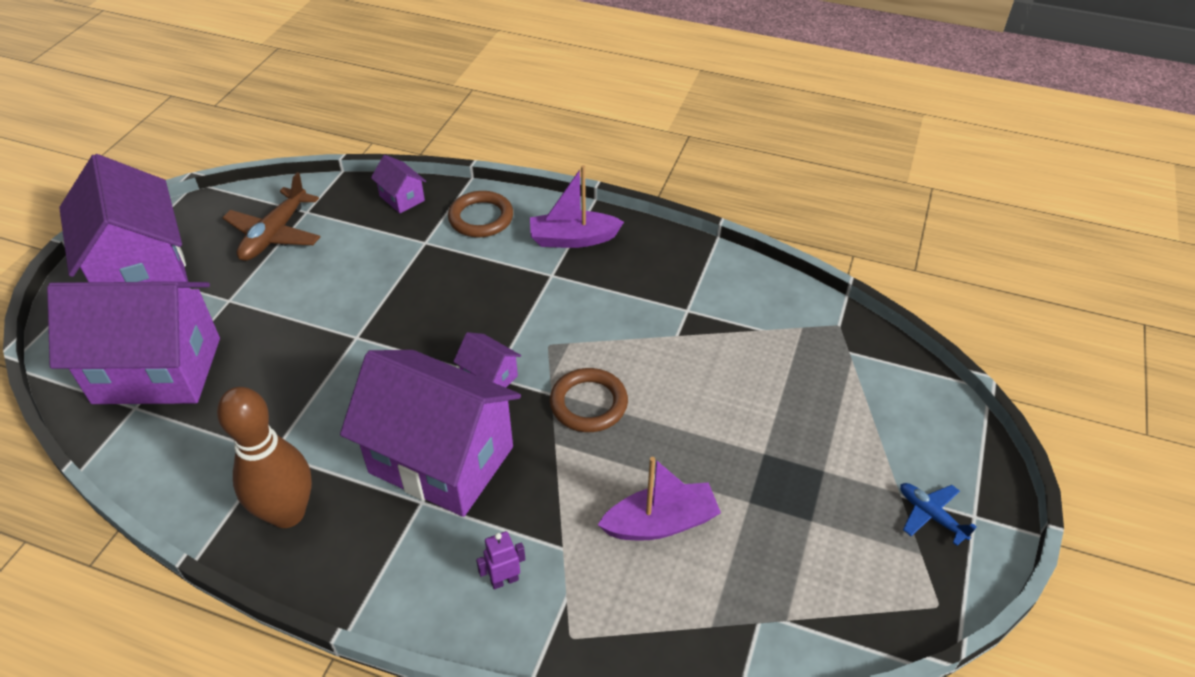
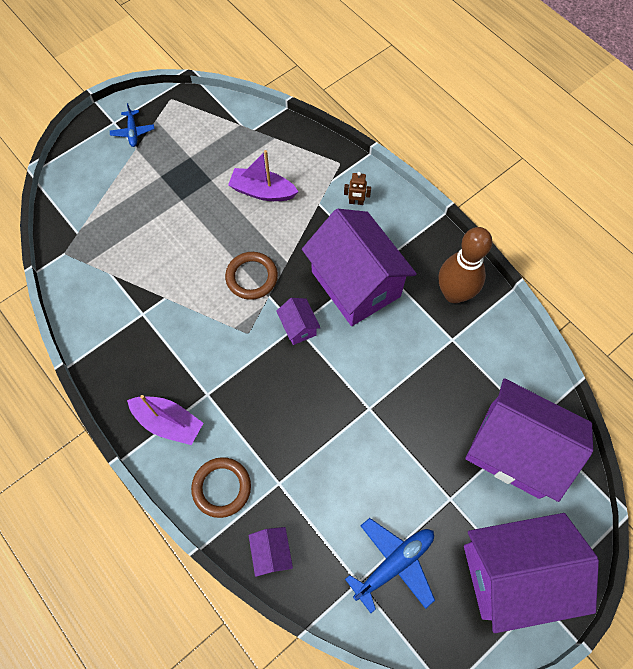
camera: 150 degrees left, 20 degrees up
purple house [59,154,190,289] -> purple house turned 75 degrees clockwise [464,513,599,633]
brown plane [223,172,321,261] -> blue plane [345,518,435,613]
purple robot [476,531,525,589] -> brown robot [344,172,371,205]

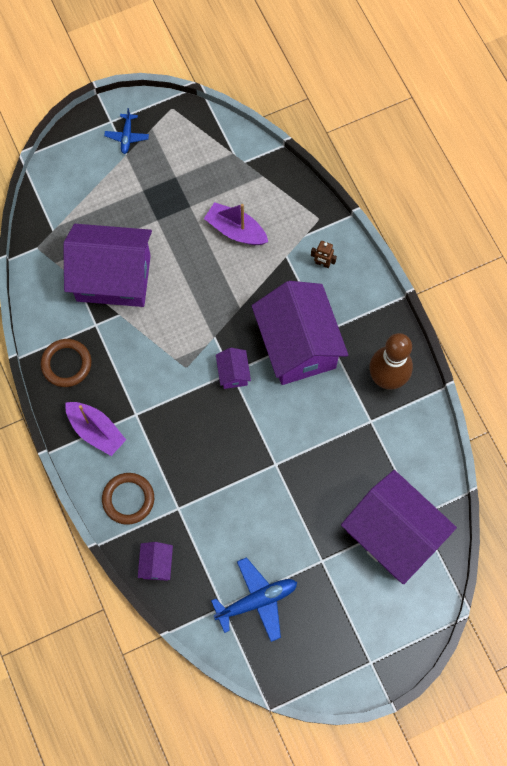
camera: 15 degrees right, 5 degrees up
brown ring [225,252,278,300] -> brown ring moved to [41,339,91,387]
purple house [464,513,599,633] -> purple house moved to [63,224,152,307]

